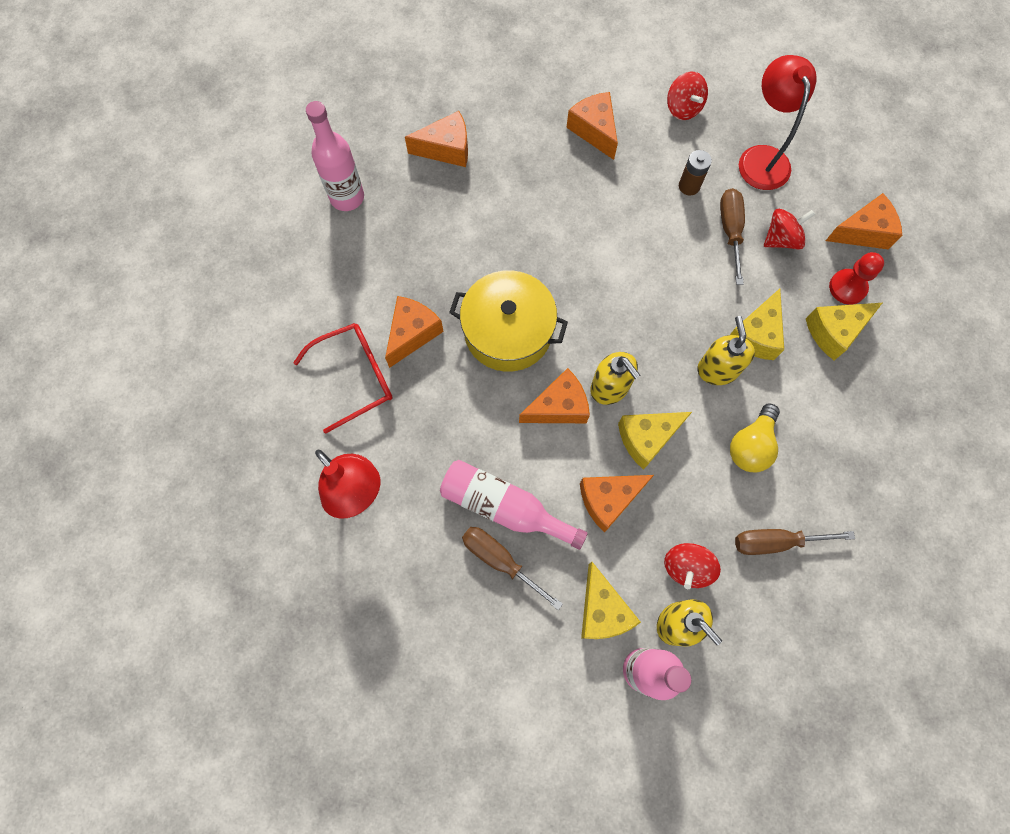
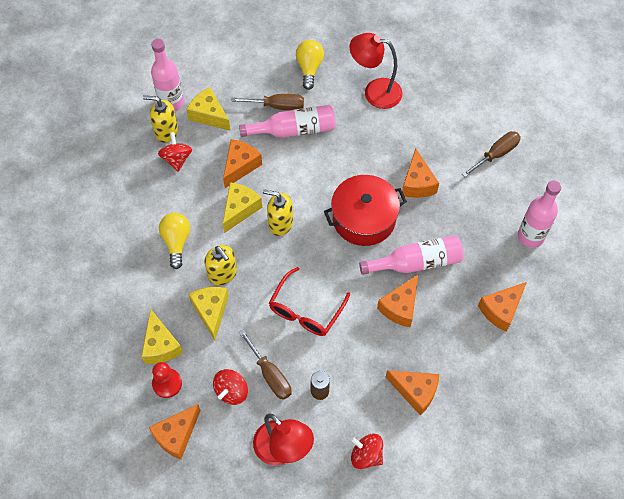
camera: 145 degrees right, 10 degrees down
red glasses [293,323,393,433] -> red glasses moved to [269,267,350,336]
yellow pot [449,270,568,372] -> red pot [324,175,407,246]
orange cheese [519,368,590,423] -> orange cheese moved to [377,275,418,327]
brown screwdriver [735,529,855,555] -> brown screwdriver moved to [462,131,521,177]
yellow cheese [806,303,882,360] -> yellow cheese turned 135 degrees clockwise [141,309,183,364]
none -> yellow light bulb [296,40,324,90]
none -> pink bottle [359,235,464,275]

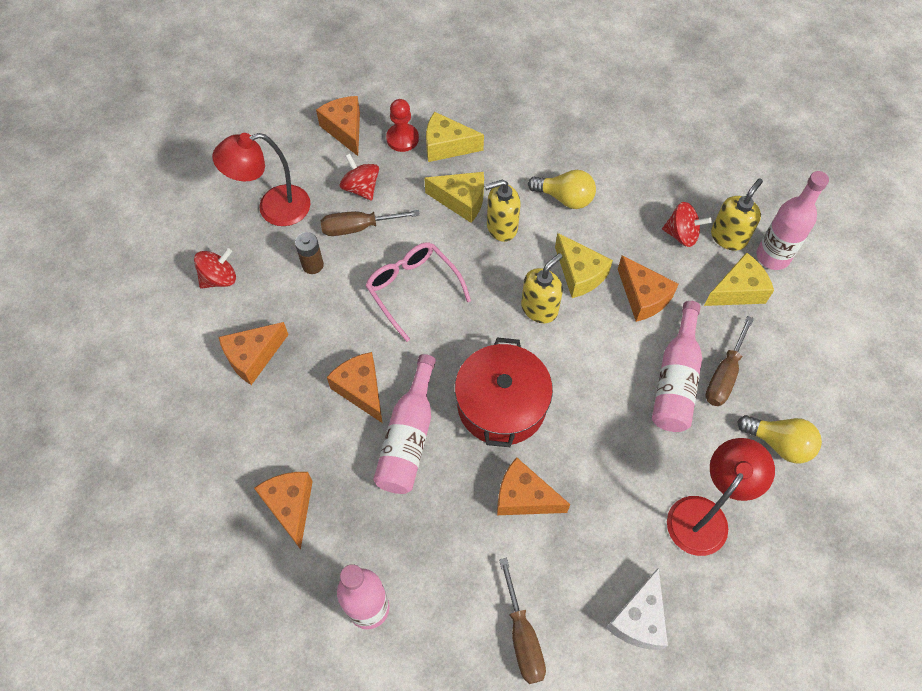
camera: 115 degrees right, 0 degrees up
red glasses [269,267,350,336] -> pink glasses [365,242,471,342]
none -> white cheese [606,568,668,650]

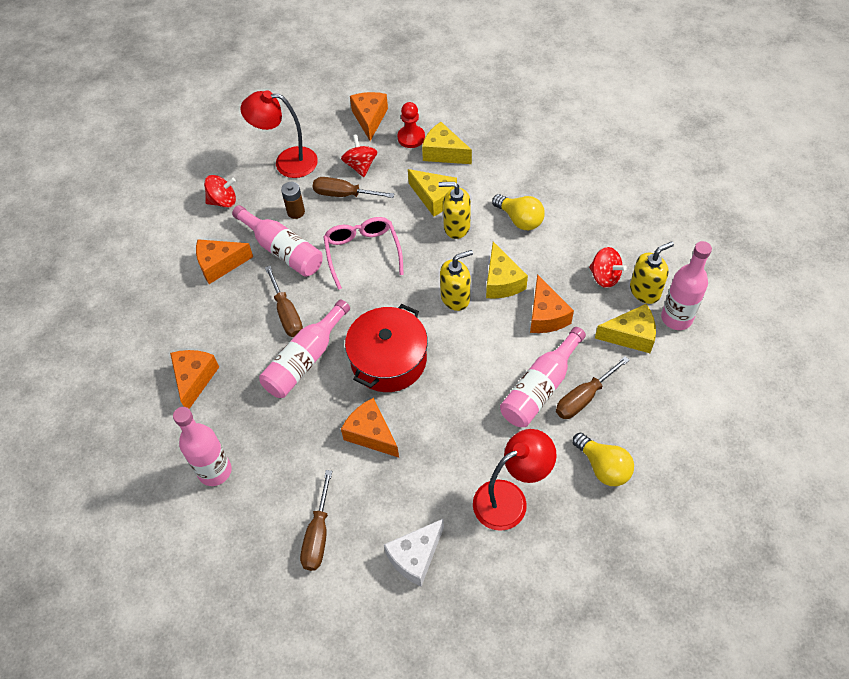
camera: 25 degrees right, 5 degrees down
orange cheese [327,352,383,423] -> brown screwdriver [265,266,303,337]
none -> pink bottle [232,205,323,277]

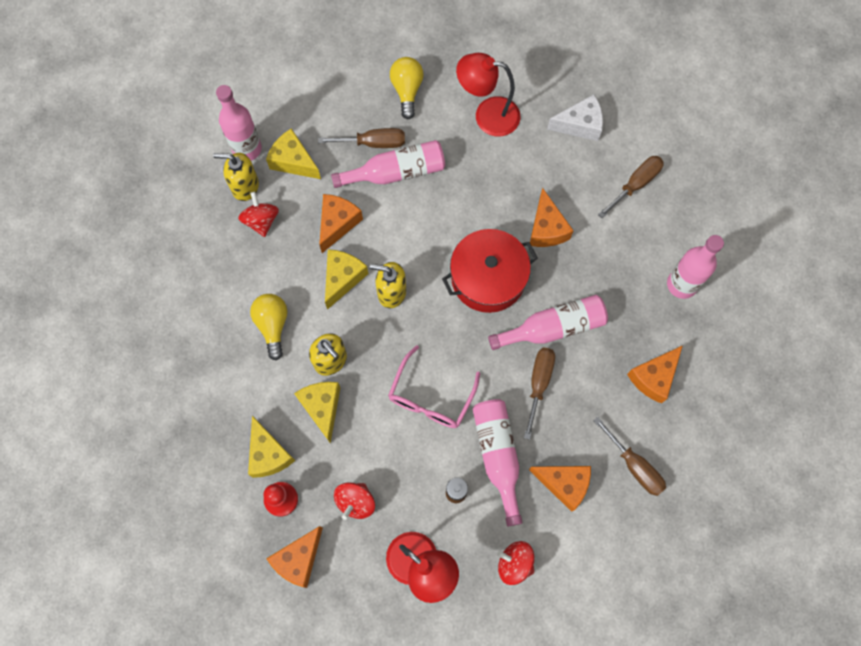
camera: 145 degrees left, 15 degrees up
brown screwdriver [313,177,394,198] -> brown screwdriver moved to [593,417,666,496]

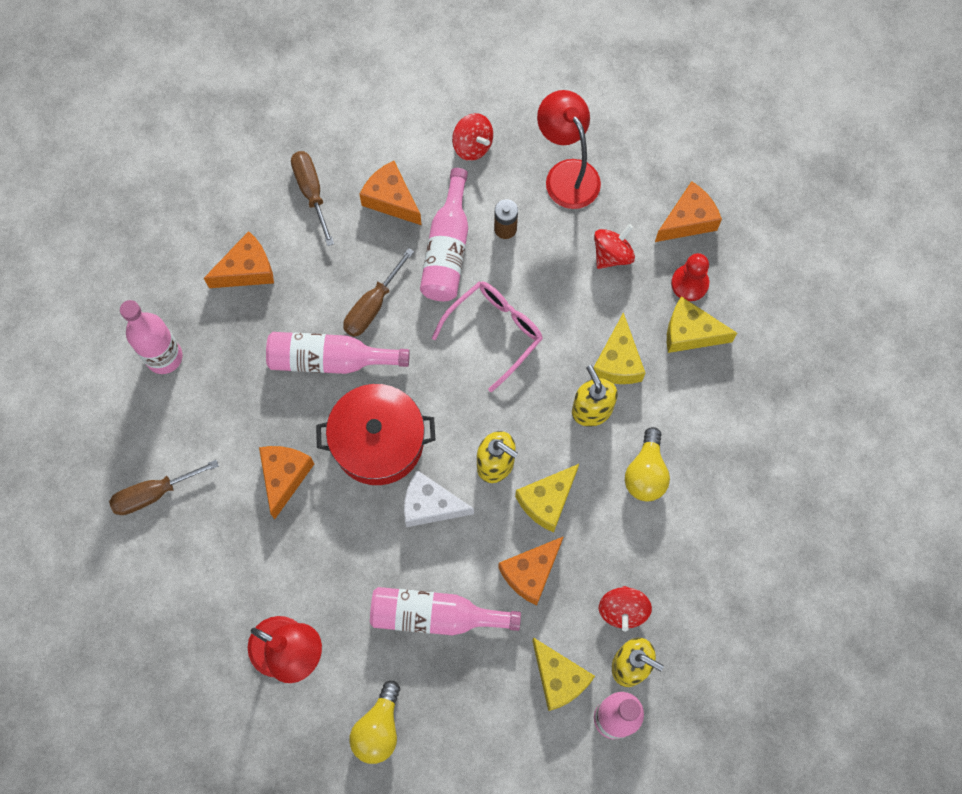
camera: 160 degrees left, 0 degrees up
yellow cheese [248,416,295,478] -> yellow cheese turned 75 degrees counterclockwise [667,296,737,353]
brown screwdriver [318,128,405,148] -> none
white cheese [547,94,603,141] -> white cheese moved to [404,470,474,527]

